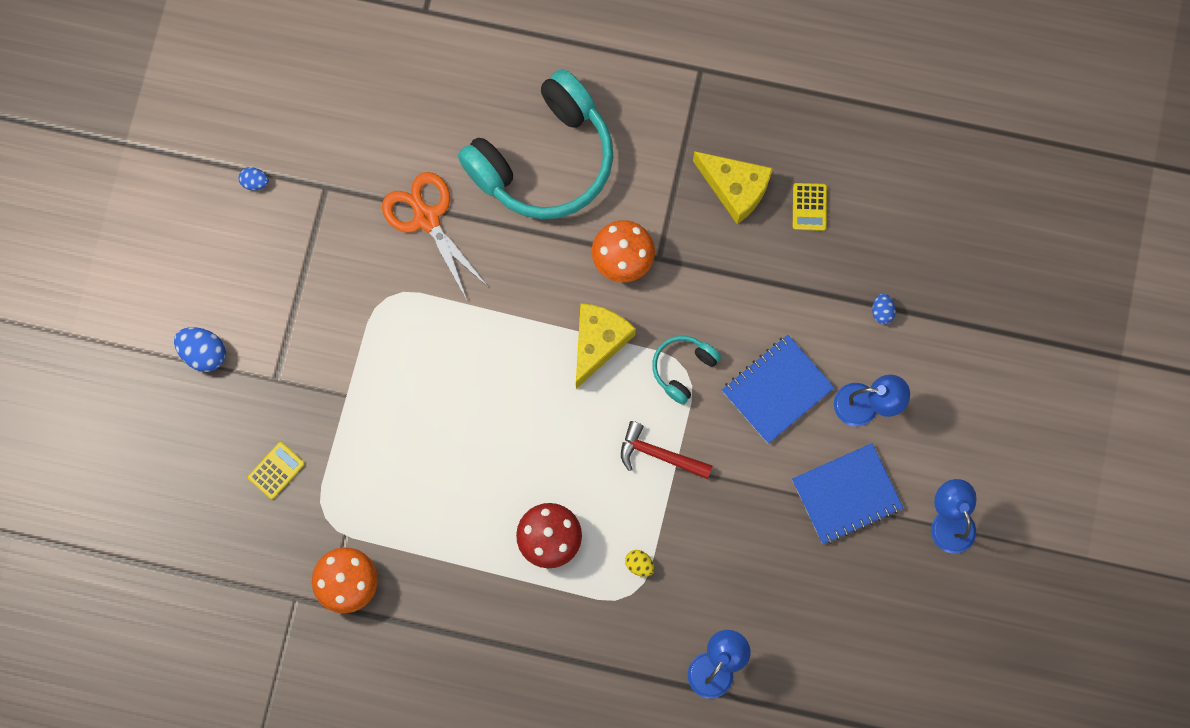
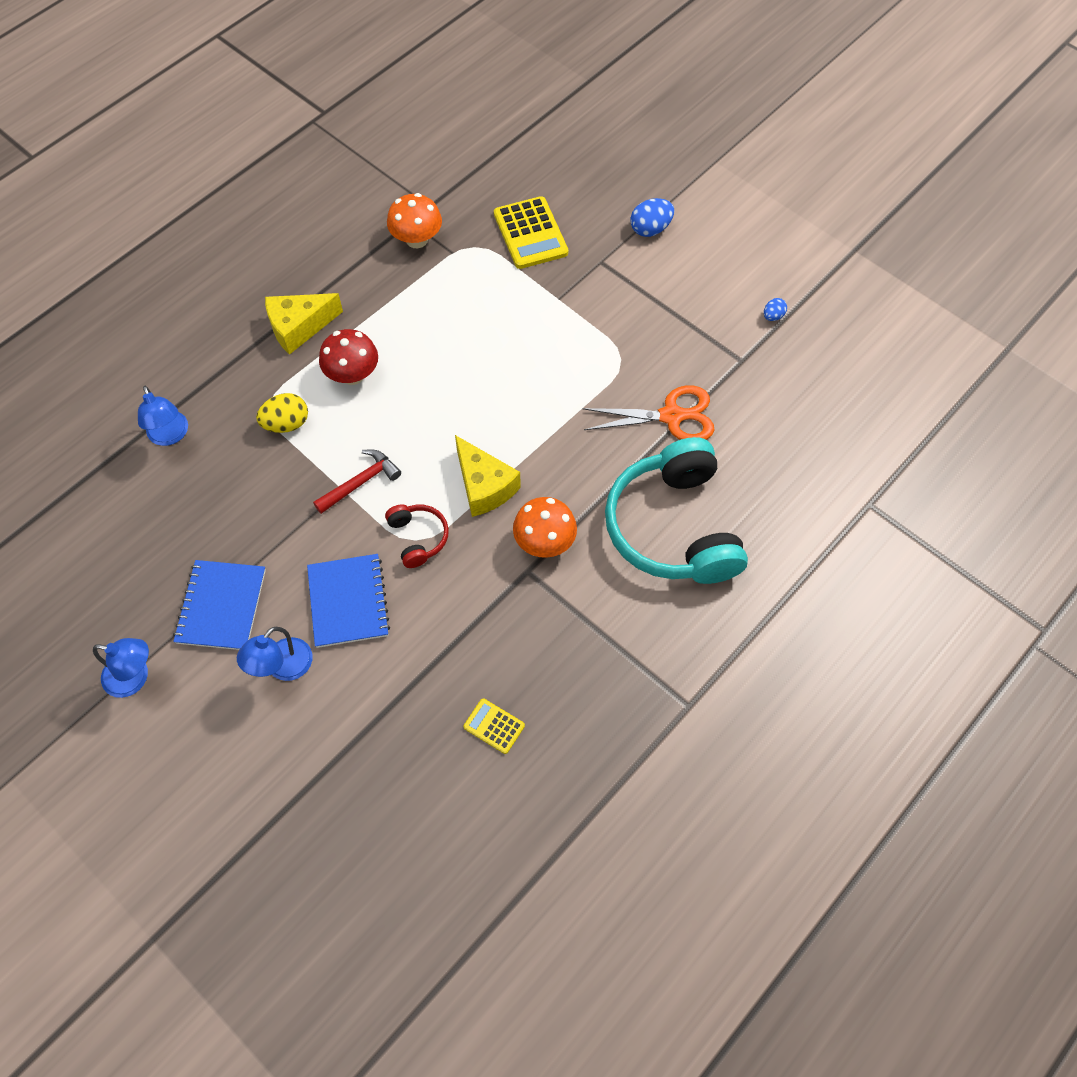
camera: 120 degrees right, 15 degrees down
yellow calculator [248,442,305,499] -> yellow calculator [494,196,568,269], size x1.88
yellow egg [625,550,654,577] -> yellow egg [256,393,308,433], size x1.74
turquoise headphones [652,336,721,405] -> red headphones [385,504,449,568]
yellow cheese [693,151,773,224] -> yellow cheese moved to [265,293,343,355]
blue egg [872,293,896,324] -> none

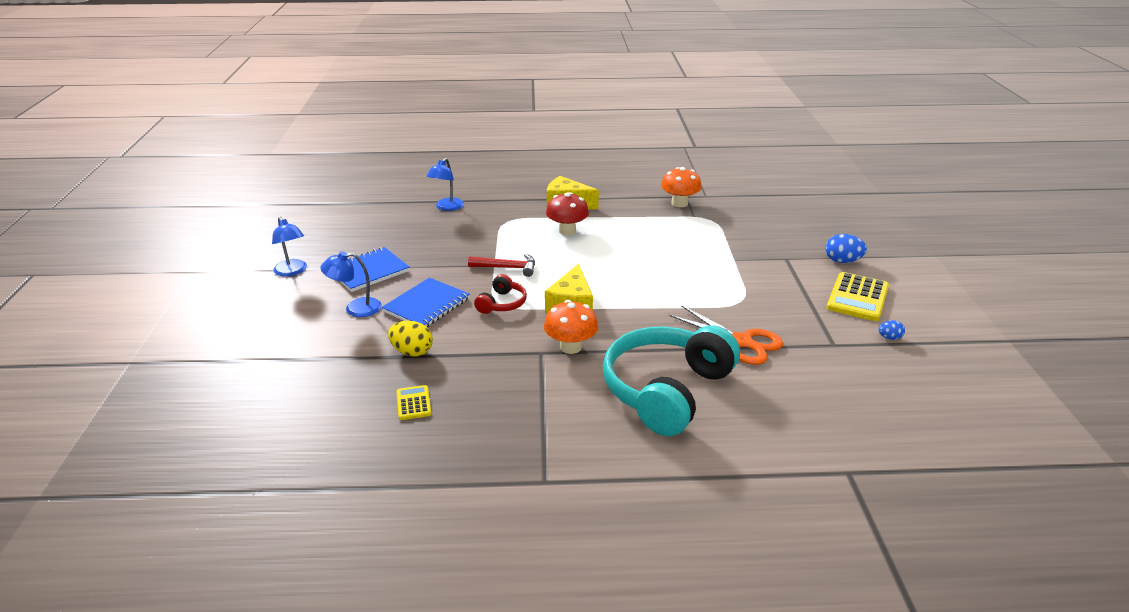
camera: 45 degrees right, 30 degrees down
yellow egg [256,393,308,433] -> yellow egg moved to [388,321,433,357]
yellow calculator [494,196,568,269] -> yellow calculator moved to [827,272,889,321]

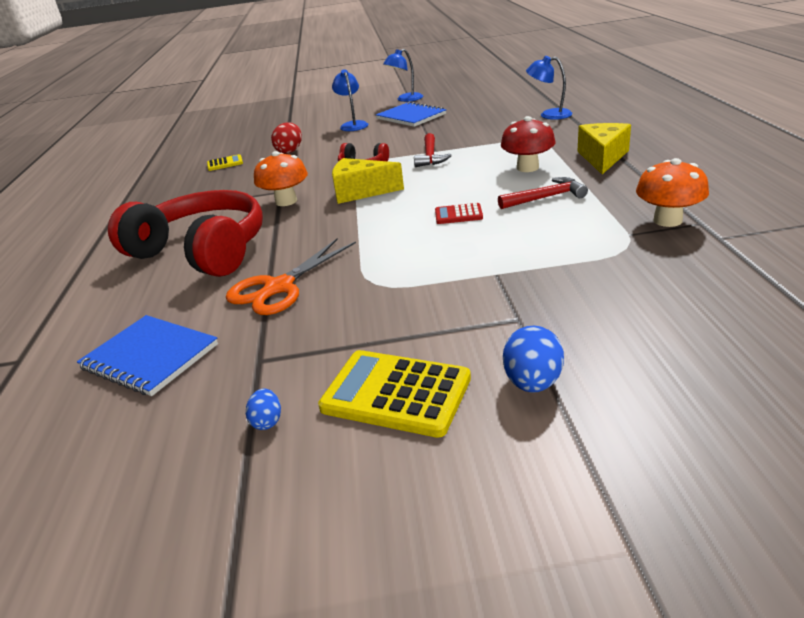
camera: 90 degrees right, 0 degrees up
blue notebook [382,278,470,327] -> blue notebook moved to [77,315,218,396]
yellow egg [388,321,433,357] -> red egg [271,122,302,154]
turquoise headphones [603,325,740,436] -> red headphones [108,190,263,277]
none -> red calculator [435,203,483,224]
none -> red hammer [498,177,588,209]

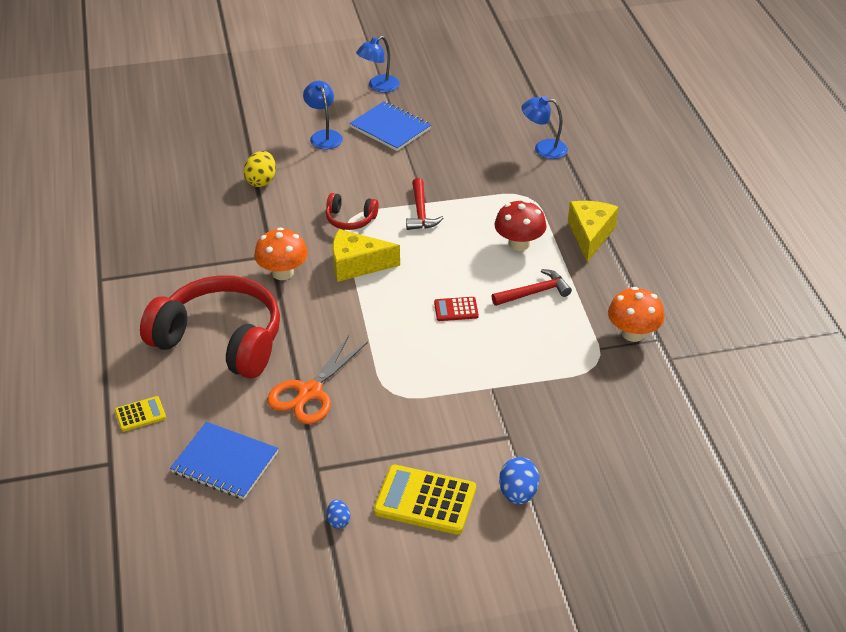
camera: 10 degrees left, 10 degrees up
yellow calculator [207,154,243,171] -> yellow calculator moved to [115,396,166,432]
red egg [271,122,302,154] -> yellow egg [244,151,276,187]

